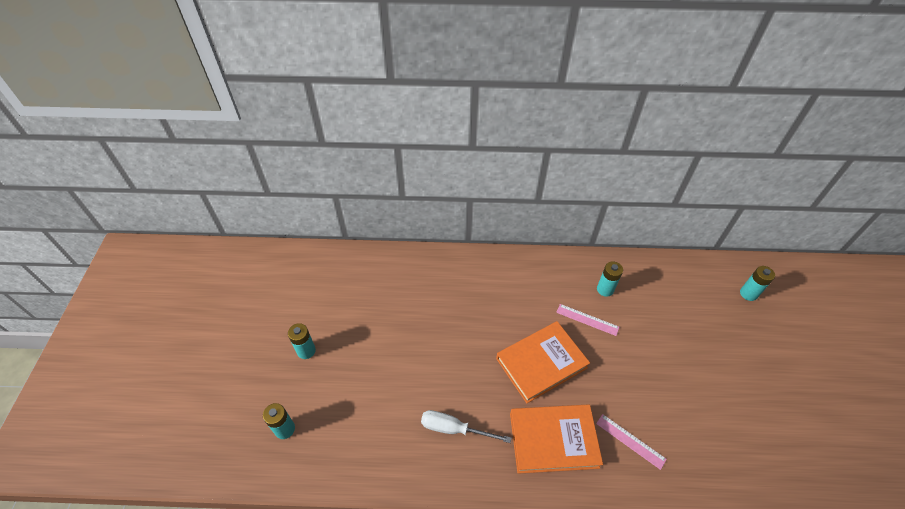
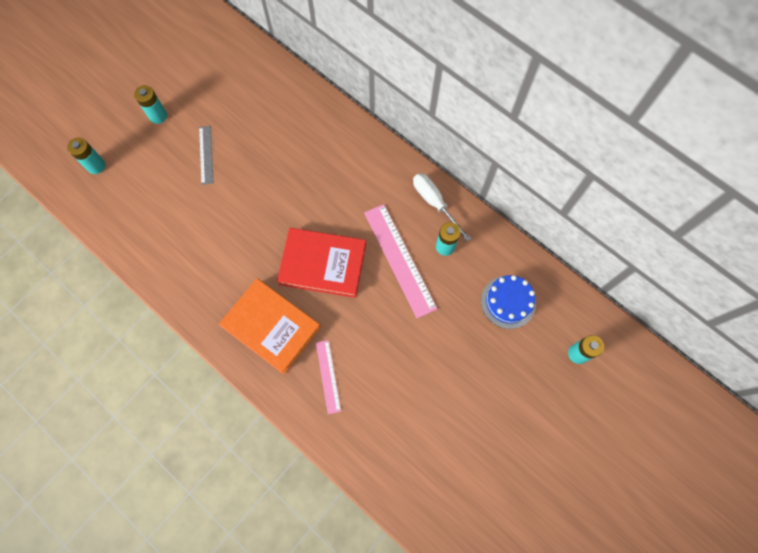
camera: 40 degrees right, 20 degrees up
white screwdriver [421,410,511,443] -> white screwdriver moved to [413,173,471,242]
orange book [496,321,590,403] -> red book [277,228,366,298]
pink ruler [556,304,619,336] -> pink ruler [364,204,437,318], size x1.79
none -> grey ruler [199,126,214,185]
none -> blue cake [481,275,536,329]

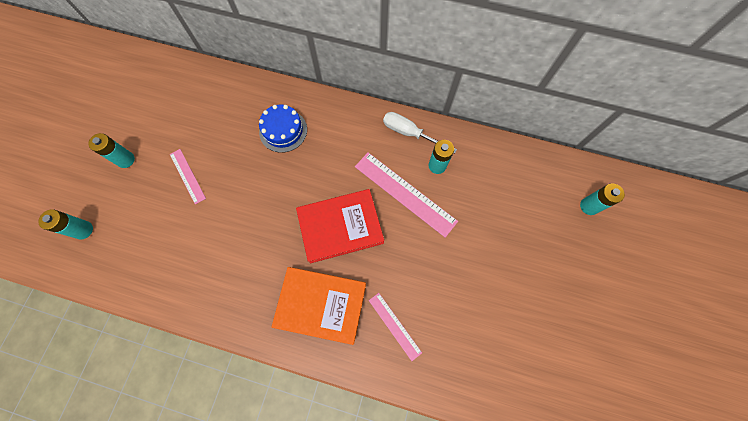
camera: 25 degrees left, 0 degrees up
grey ruler [199,126,214,185] -> pink ruler [170,149,206,205]
blue cake [481,275,536,329] -> blue cake moved to [259,105,307,153]

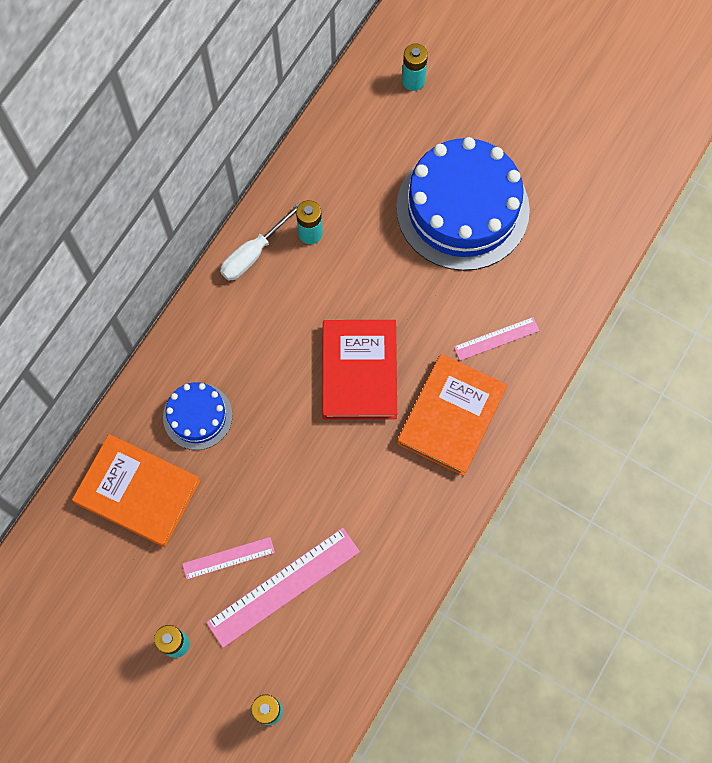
camera: 75 degrees left, 0 degrees up
pink ruler [355,153,458,238] -> pink ruler moved to [206,528,360,648]
none -> orange book [72,434,200,547]
none -> blue cake [396,137,530,271]

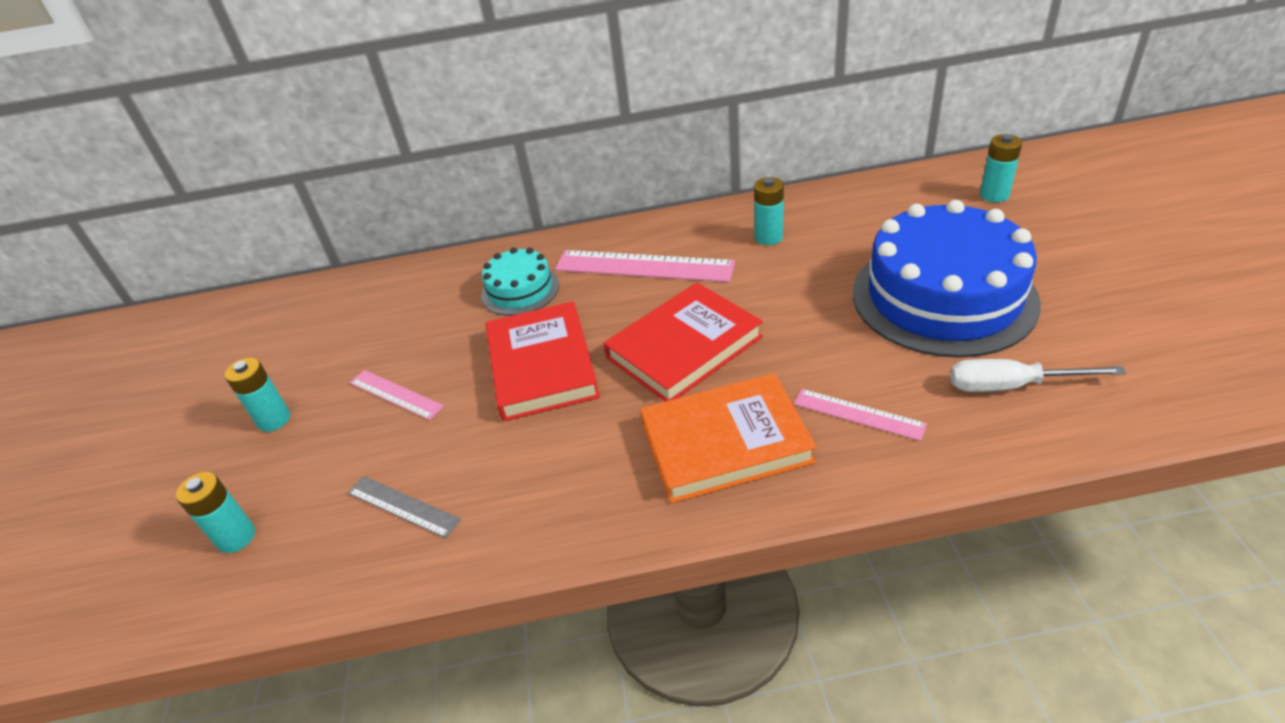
camera: 55 degrees right, 30 degrees down
orange book [72,434,200,547] -> none
blue cake [163,382,233,450] -> turquoise cake [481,247,559,316]
pink ruler [206,528,360,648] -> pink ruler moved to [555,250,735,282]
white screwdriver [220,202,300,281] -> white screwdriver moved to [950,359,1126,392]
none -> grey ruler [348,476,461,538]
none -> red book [486,301,600,421]

